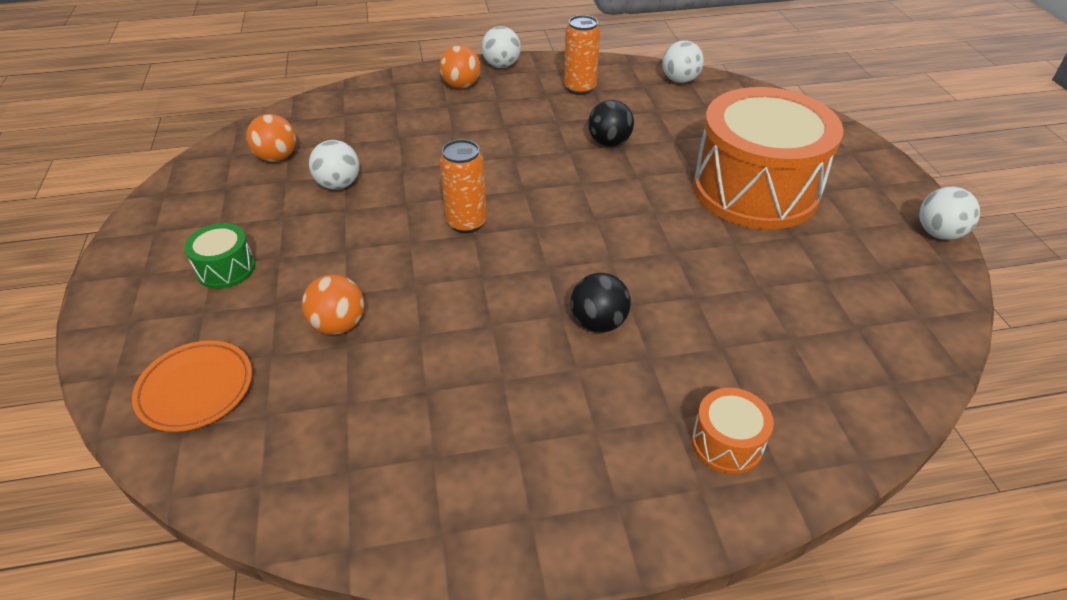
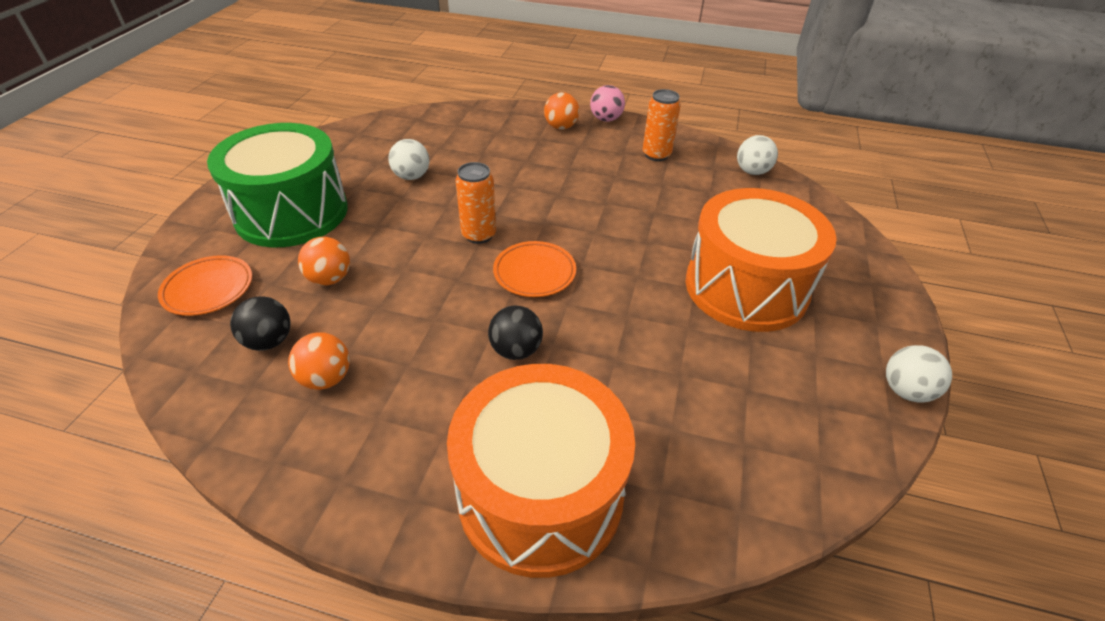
camera: 25 degrees right, 0 degrees up
green drum [184,223,255,289] -> green drum [207,123,348,247], size x2.46
orange ball [246,114,296,162] -> orange ball moved to [288,332,350,390]
white ball [481,26,521,68] -> pink ball [590,85,625,122]
black ball [588,100,634,147] -> black ball moved to [230,296,291,351]
orange drum [692,388,774,474] -> orange drum [447,364,635,578], size x2.46
none -> orange plate [493,241,576,297]

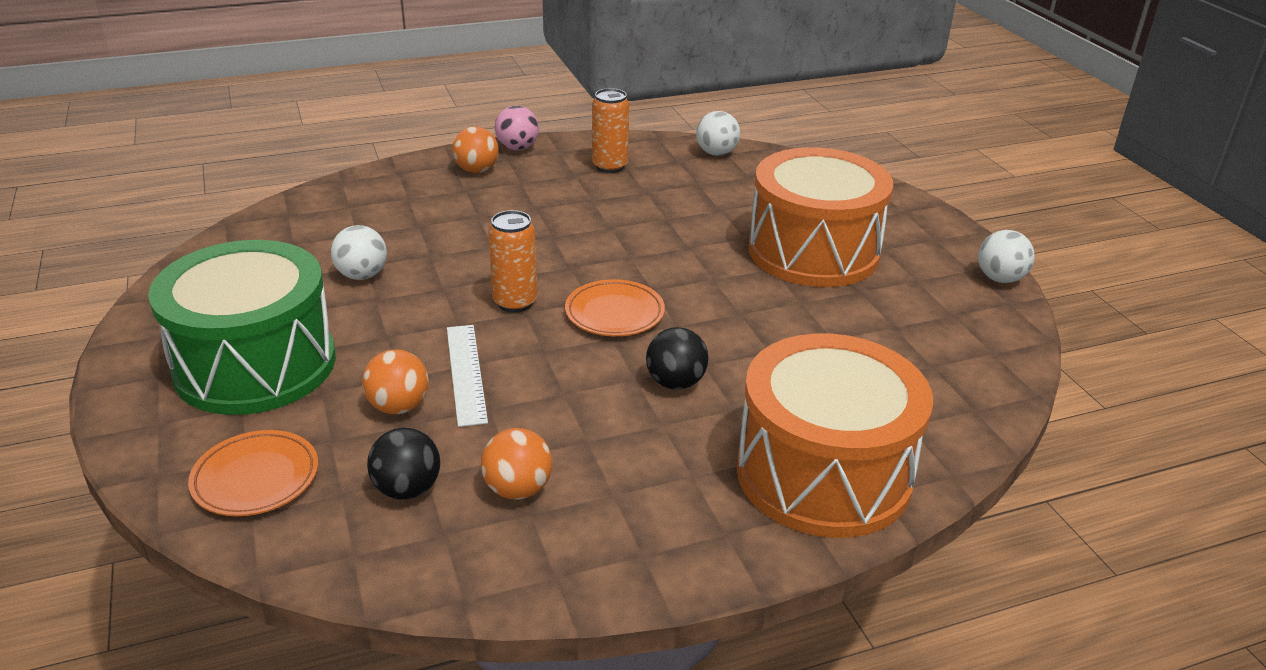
camera: 35 degrees left, 10 degrees down
none -> white ruler [447,325,488,427]

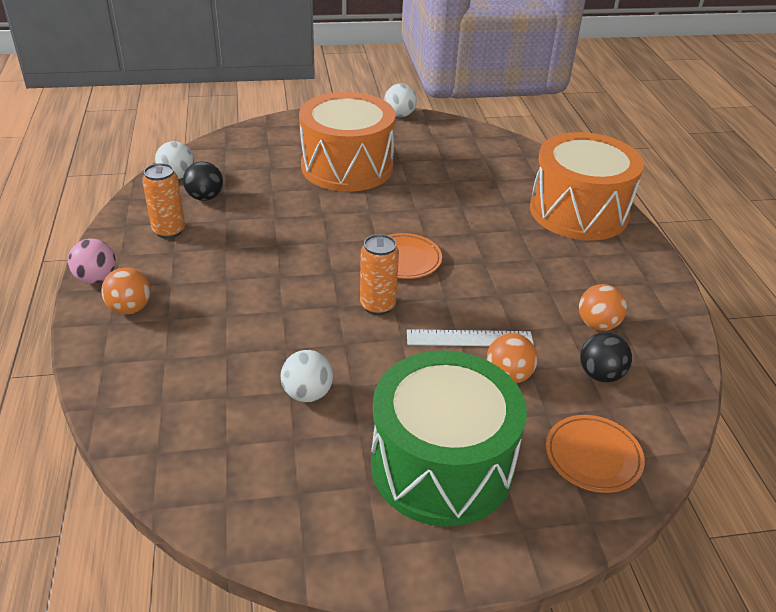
camera: 80 degrees left, 5 degrees up
black ball [646,327,709,390] -> black ball moved to [183,161,223,201]

